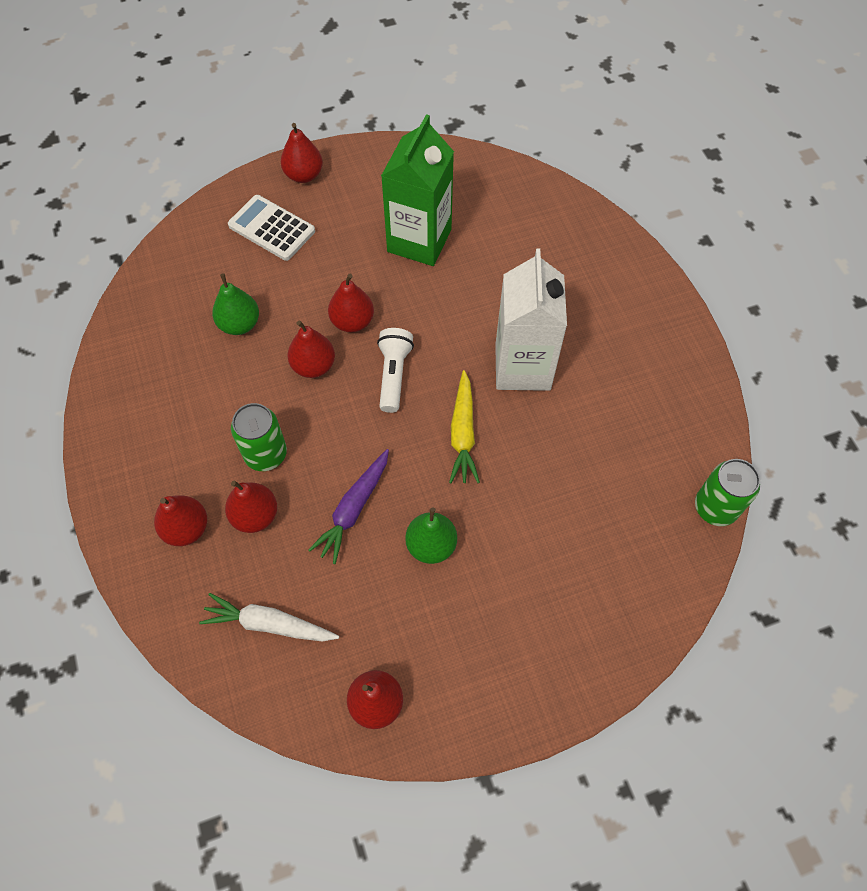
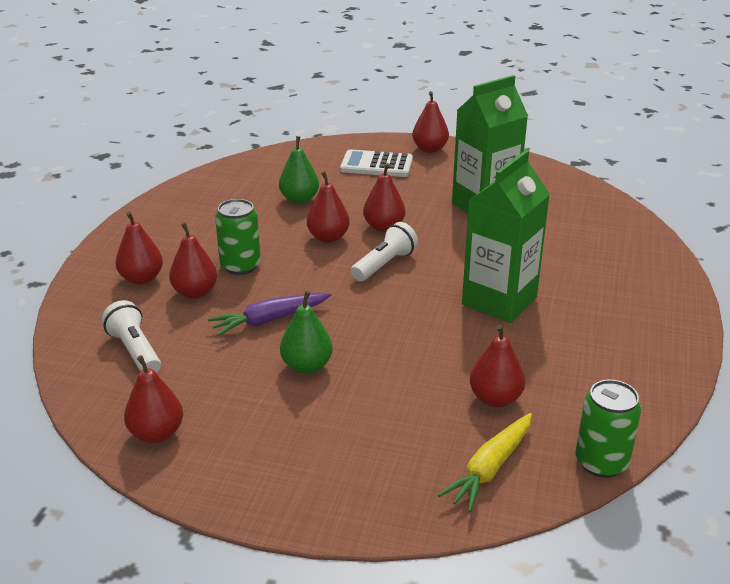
camera: 35 degrees right, 30 degrees down
white carrot [199,593,339,641] -> white flashlight [102,300,161,373]
white calculator [228,195,315,261] -> white calculator turned 60 degrees counterclockwise [340,149,413,177]
yellow carrot [449,370,480,483] -> yellow carrot moved to [438,413,532,512]
white carton [495,249,567,391] -> green carton [462,150,550,323]
none -> red pear [470,324,525,407]

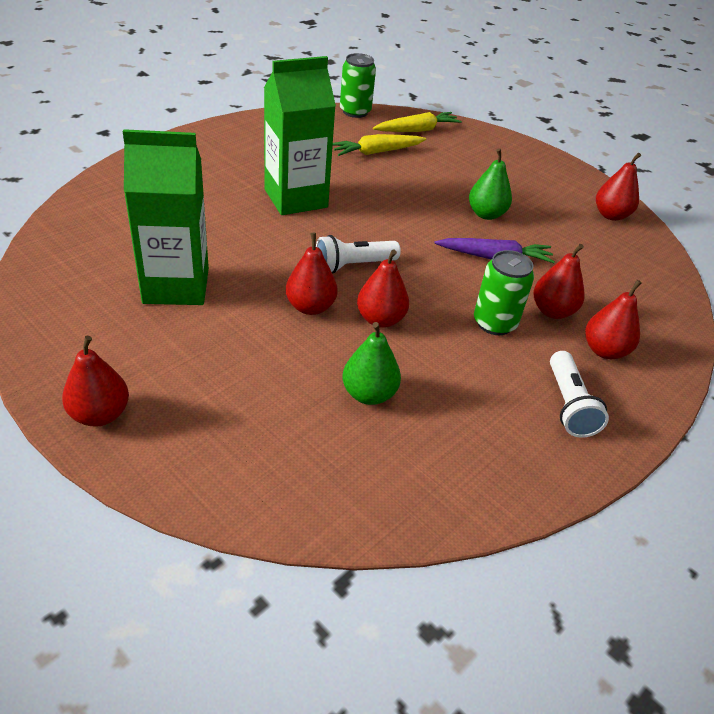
camera: 155 degrees left, 10 degrees up
white flashlight [102,300,161,373] -> white flashlight moved to [550,351,609,438]
white calculator [340,149,413,177] -> none
red pear [470,324,525,407] -> yellow carrot [333,134,426,156]

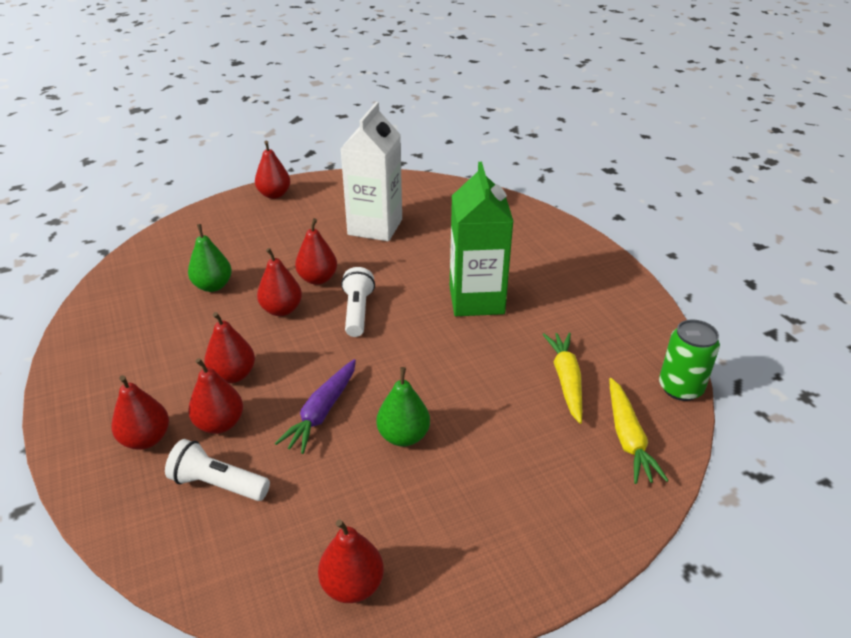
camera: 115 degrees right, 5 degrees down
green carton [123,129,209,305] -> white carton [341,102,402,241]
green can [474,250,534,335] -> red pear [204,312,255,383]
white flashlight [550,351,609,438] -> white flashlight moved to [165,439,270,501]

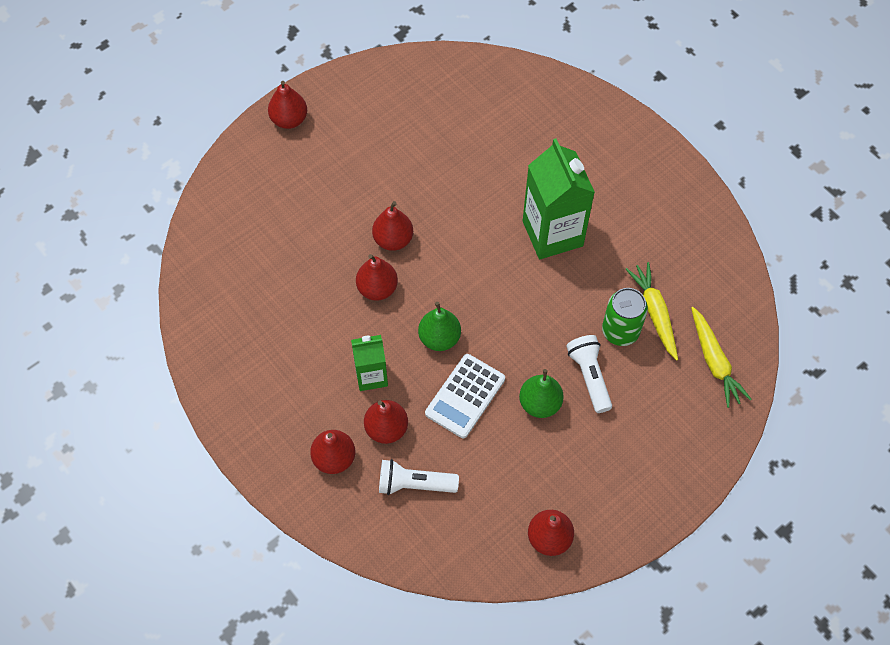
camera: 15 degrees left, 25 degrees up
green pear [188,224,232,292] -> green pear moved to [418,302,461,351]
red pear [204,312,255,383] -> green carton [351,335,388,391]
purple carrot [275,359,356,454] -> white calculator [425,354,505,438]
white carton [341,102,402,241] -> none
white flashlight [341,267,375,337] -> white flashlight moved to [566,335,612,413]
green can [659,319,720,401] -> green can moved to [602,288,648,346]

